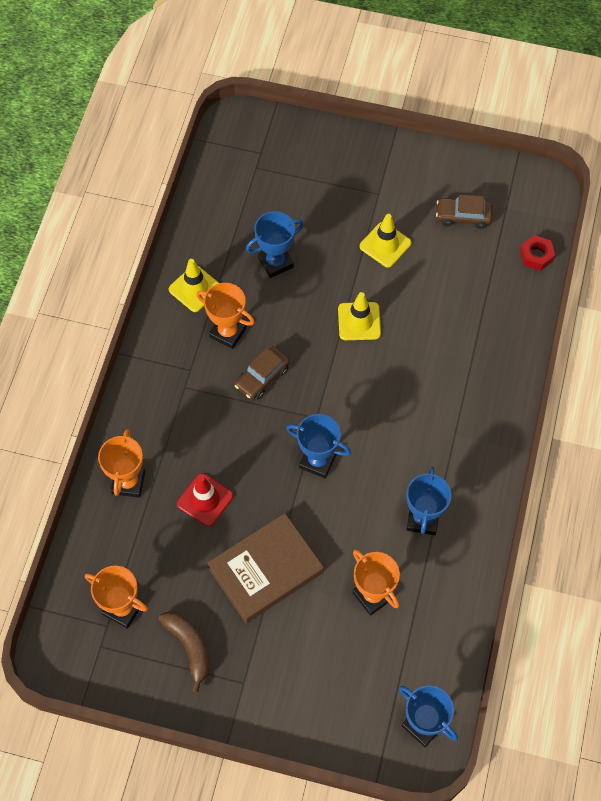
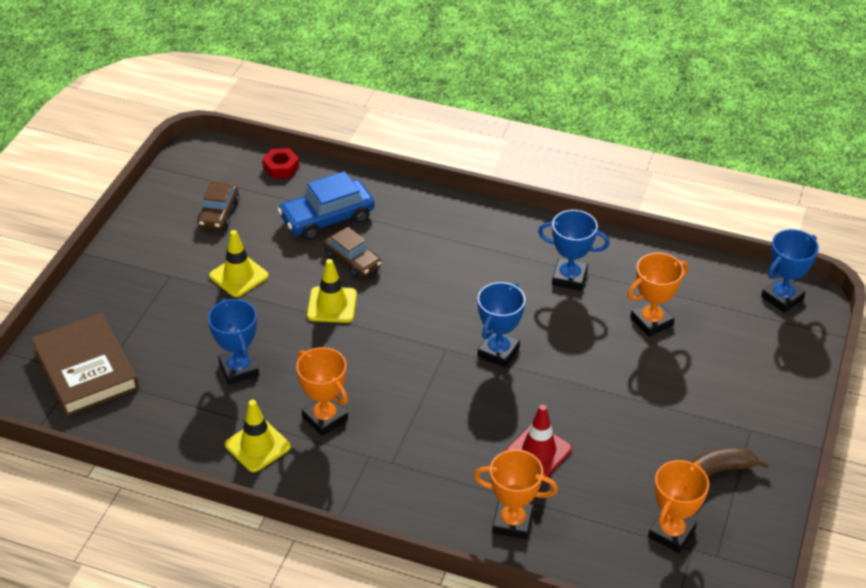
camera: 85 degrees left, 20 degrees down
orange trophy [197,283,255,349] -> orange trophy turned 75 degrees counterclockwise [296,347,348,436]
brown book [207,513,324,623] -> brown book moved to [31,313,139,416]
brown car [235,346,290,400] -> brown car moved to [324,227,382,278]
none -> blue car [278,171,375,240]

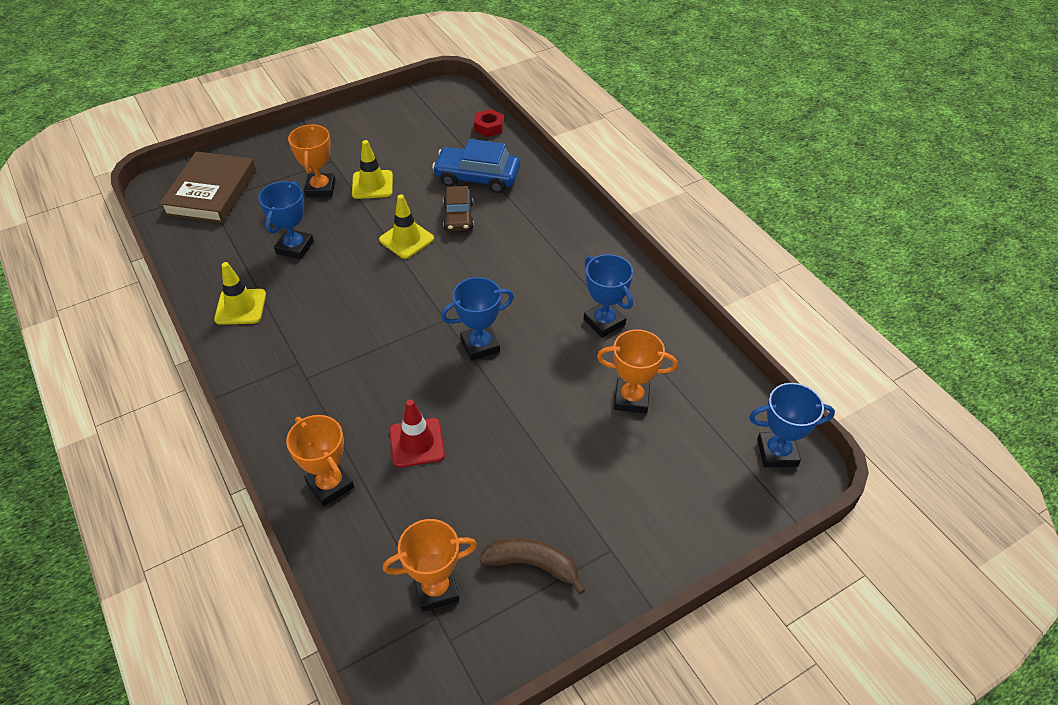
camera: 40 degrees right, 5 degrees up
brown car [197,181,240,230] -> none
orange trophy [296,347,348,436] -> orange trophy moved to [288,124,336,197]

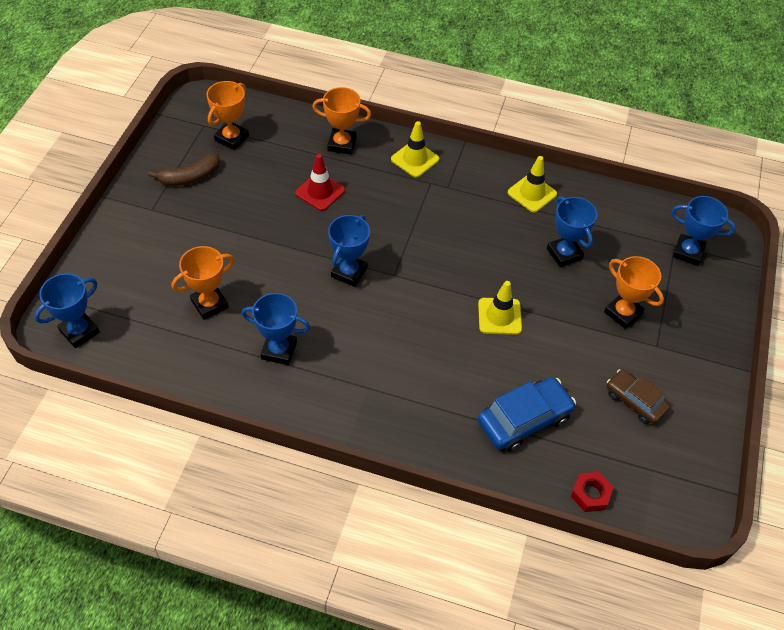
camera: 135 degrees right, 5 degrees up
brown book [159,151,256,223] -> blue trophy [671,196,736,266]
yellow traffic cone [352,140,393,199] -> yellow traffic cone moved to [391,121,439,177]
brown car [443,186,474,231] -> brown car moved to [607,369,670,424]

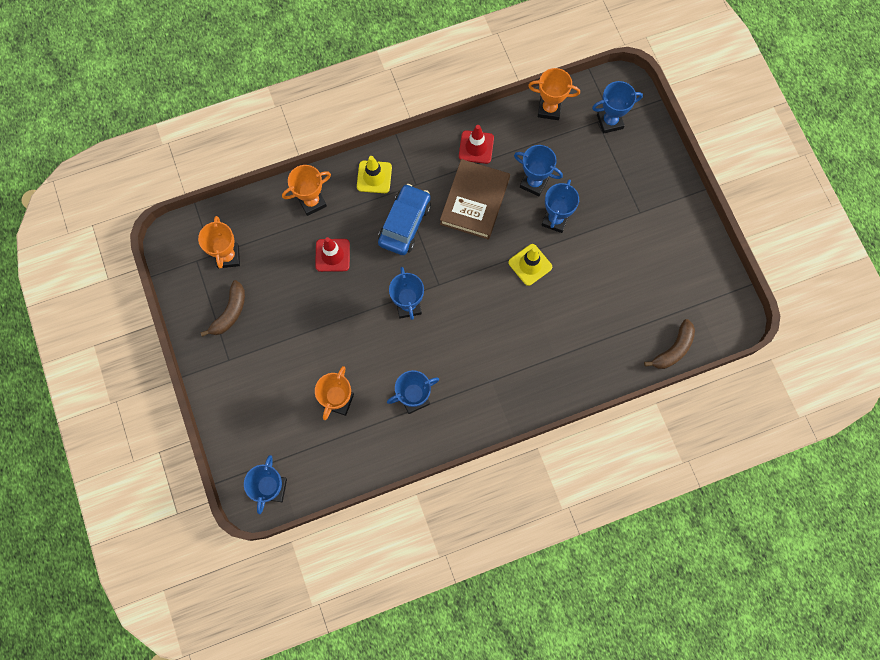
camera: 35 degrees left, 20 degrees up
blue car [478,377,576,452] -> blue car moved to [378,184,431,255]
yellow traffic cone [508,156,557,212] -> red traffic cone [459,125,494,164]
red nut [571,472,614,512] -> brown banana [644,319,695,369]
orange trophy [604,256,664,329] -> orange trophy moved to [528,68,580,120]
brown car [607,369,670,424] -> none
none -> brown book [440,159,510,240]
none -> blue trophy [541,179,579,233]

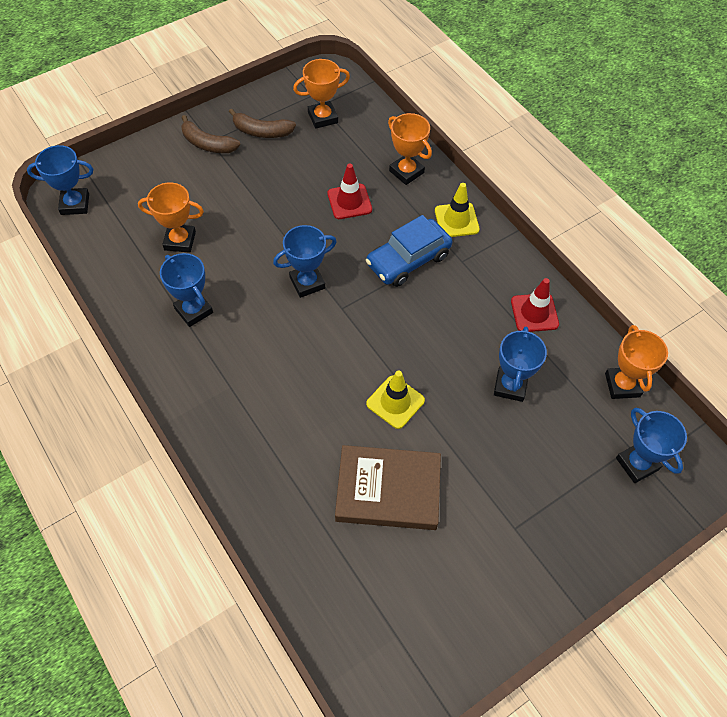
camera: 75 degrees right, 15 degrees down
blue car [378,184,431,255] -> blue car turned 135 degrees clockwise [366,215,453,287]
brown book [440,159,510,240] -> brown book moved to [335,445,441,530]
blue trophy [541,179,579,233] -> none
brown banana [644,319,695,369] -> brown banana moved to [181,115,240,153]

